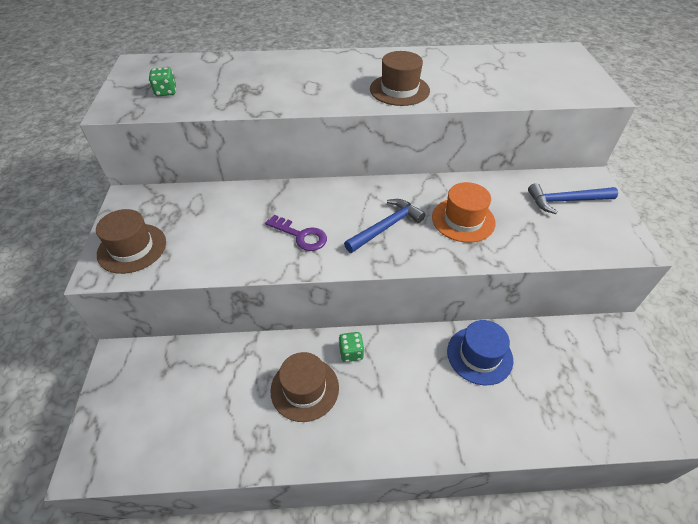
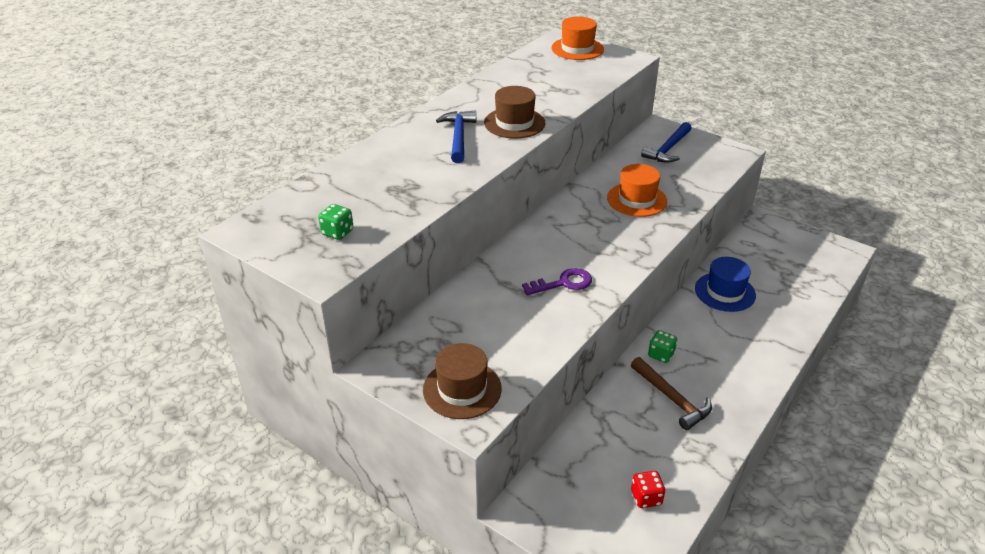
camera: 50 degrees left, 10 degrees down
brown hat [270,352,339,422] -> brown hammer [631,357,712,430]
blue hammer [344,199,425,253] -> blue hammer moved to [436,111,476,163]
none -> orange hat [551,16,604,60]
none -> red dice [631,471,665,508]

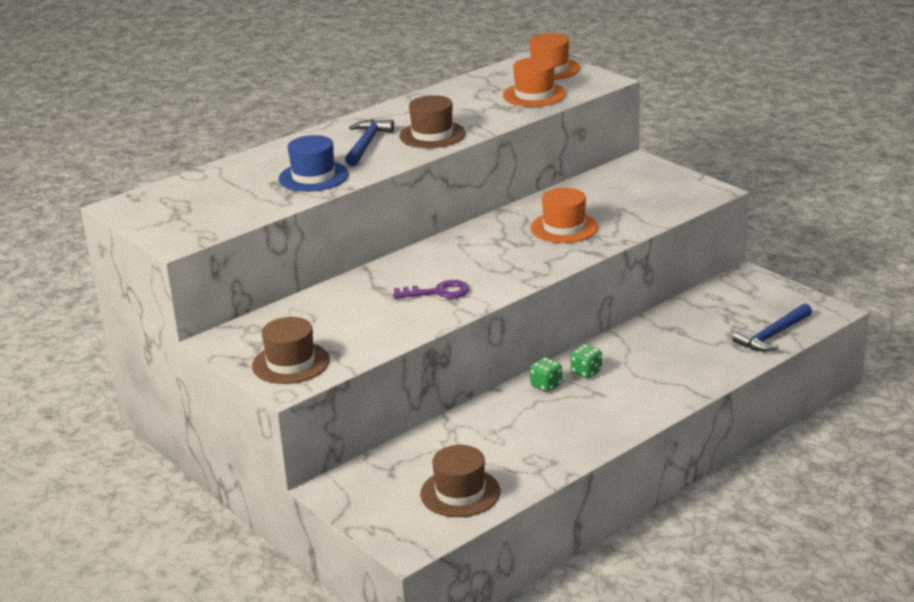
camera: 15 degrees right, 10 degrees down
green dice [318,204,353,240] -> green dice moved to [571,344,602,378]
brown hammer [631,357,712,430] -> none
red dice [631,471,665,508] -> brown hat [420,445,500,517]
blue hammer [641,122,692,163] -> blue hammer moved to [732,303,812,352]
blue hat [695,257,756,312] -> blue hat moved to [279,135,349,192]
none -> orange hat [503,57,566,107]

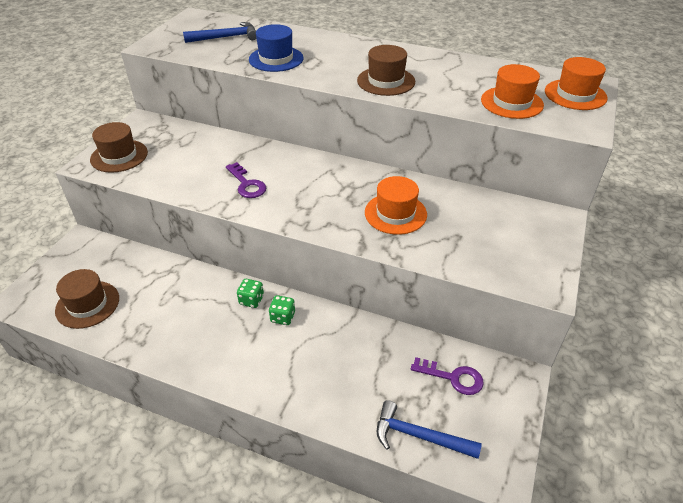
camera: 60 degrees right, 15 degrees up
blue hammer [345,119,394,166] -> blue hammer moved to [183,22,257,43]
none -> purple key [411,357,484,395]

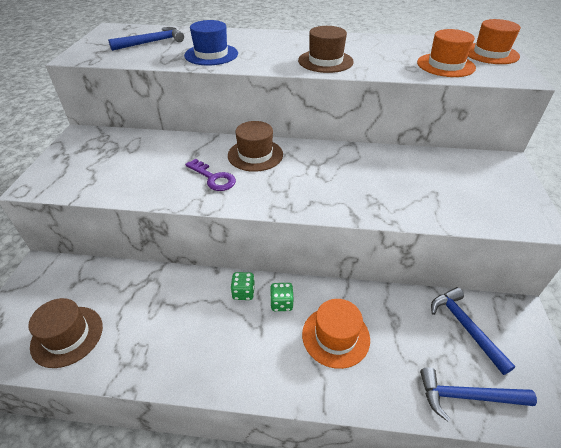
camera: 15 degrees left, 0 degrees up
brown hat [90,122,148,173] -> brown hat moved to [228,121,283,172]
orange hat [365,176,427,235] -> orange hat moved to [302,299,370,369]
purple key [411,357,484,395] -> blue hammer [431,287,516,375]

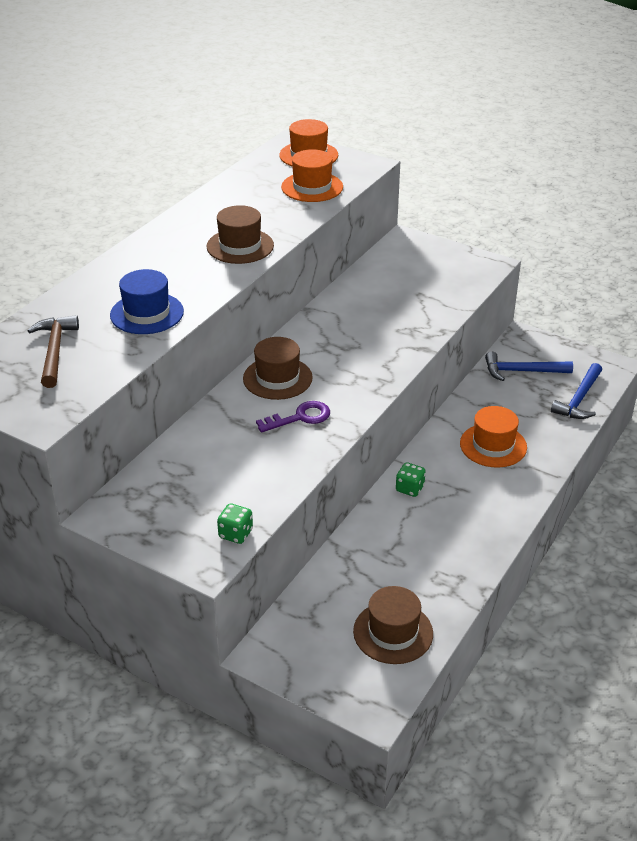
camera: 65 degrees left, 5 degrees down
blue hammer [108,27,184,51] -> brown hammer [28,315,79,388]
green dice [270,283,294,311] -> green dice moved to [217,504,253,544]

